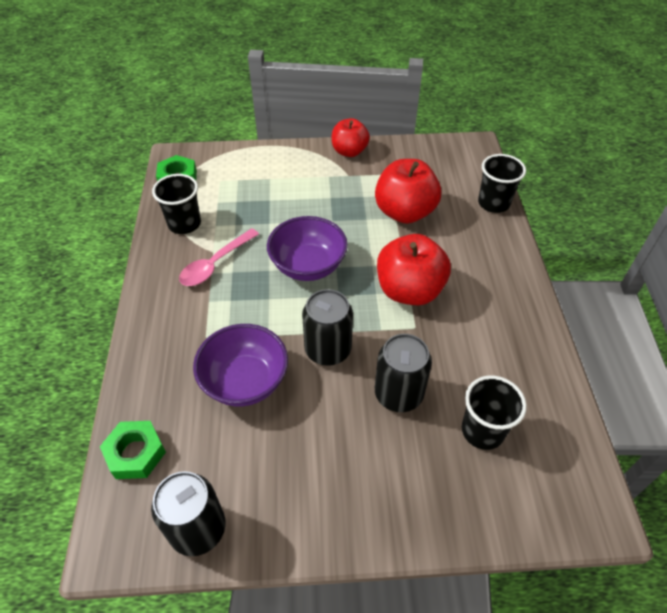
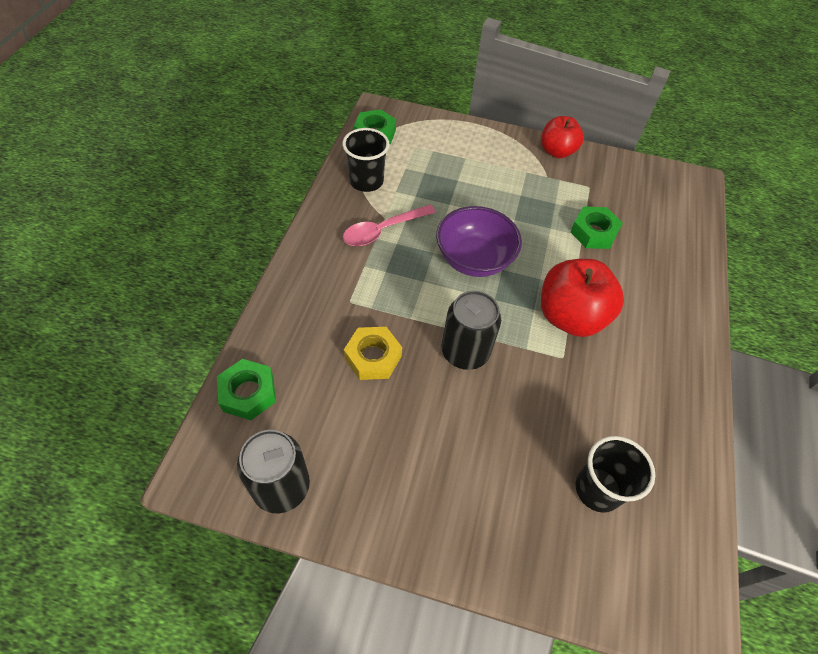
camera: 15 degrees right, 5 degrees up
purple bowl [193,324,288,406] -> yellow nut [344,327,402,380]
red apple [375,159,441,224] -> green nut [570,206,623,249]
black can [375,334,432,412] -> none
black cup [478,154,526,213] -> none

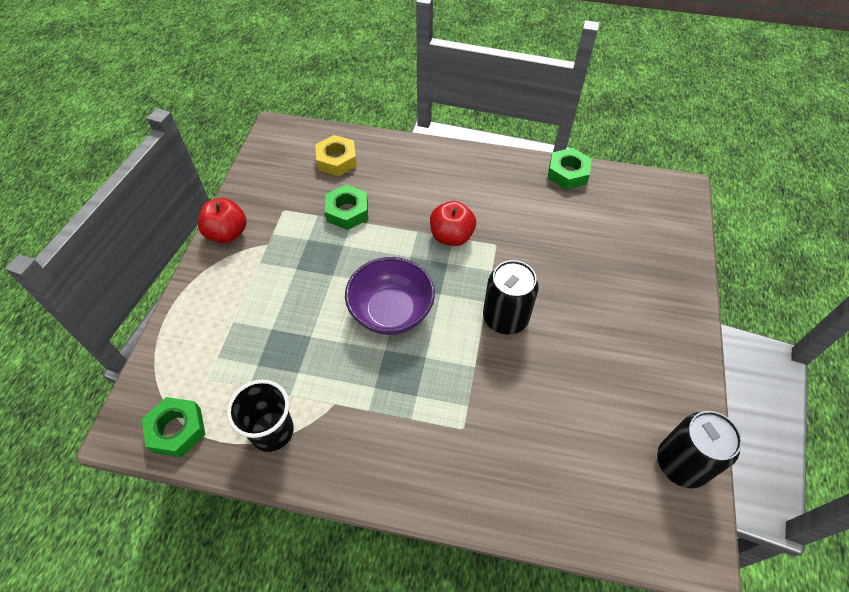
camera: 90 degrees left, 0 degrees up
green nut [217,359,276,420] -> green nut moved to [548,148,592,190]
pink spoon [343,205,436,246] -> none
yellow nut [344,327,402,380] -> yellow nut moved to [315,135,357,176]
red apple [541,259,624,337] -> red apple [430,201,476,246], size x0.65
black cup [576,436,655,513] -> none

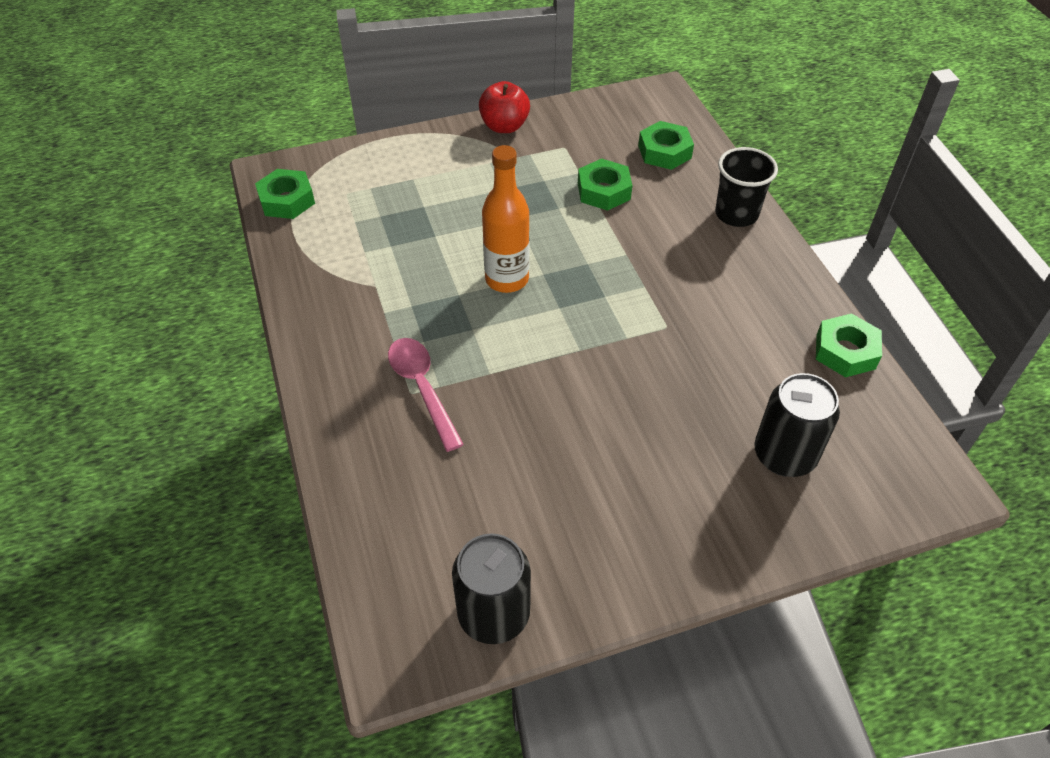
camera: 60 degrees right, 5 degrees down
black cup [227,379,294,452] -> black cup moved to [715,147,778,227]
yellow nut [315,135,357,176] -> green nut [638,121,694,170]
purple bowl [345,257,435,335] -> orange bottle [482,145,530,293]
red apple [430,201,476,246] -> none
black can [483,260,539,335] -> black can moved to [754,373,840,477]
none -> pink spoon [388,338,464,452]

